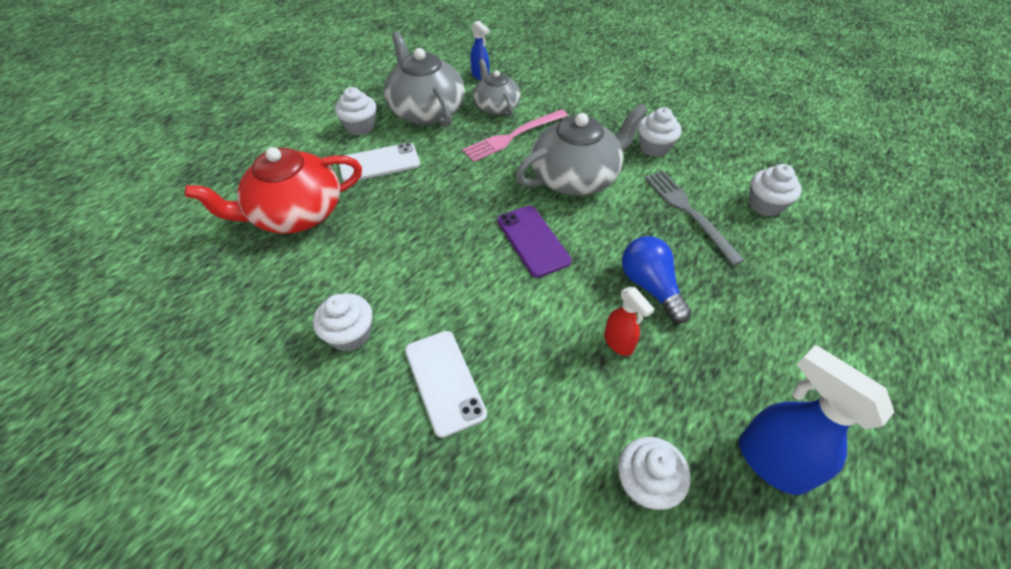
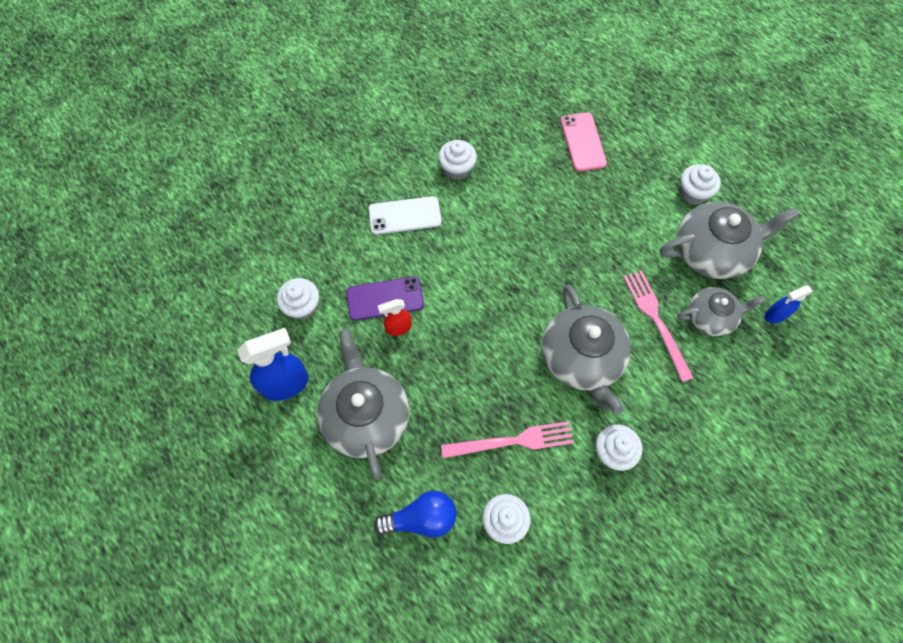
camera: 105 degrees right, 15 degrees up
red teapot [185,147,362,234] -> pink phone [561,112,607,171]
white phone [339,143,420,181] -> none
purple phone [497,206,572,278] -> purple phone moved to [346,276,424,320]
blue light bulb [622,236,692,323] -> blue light bulb moved to [374,491,456,538]
grey fork [645,171,745,266] -> pink fork [441,421,574,459]
none -> grey teapot [317,329,410,481]

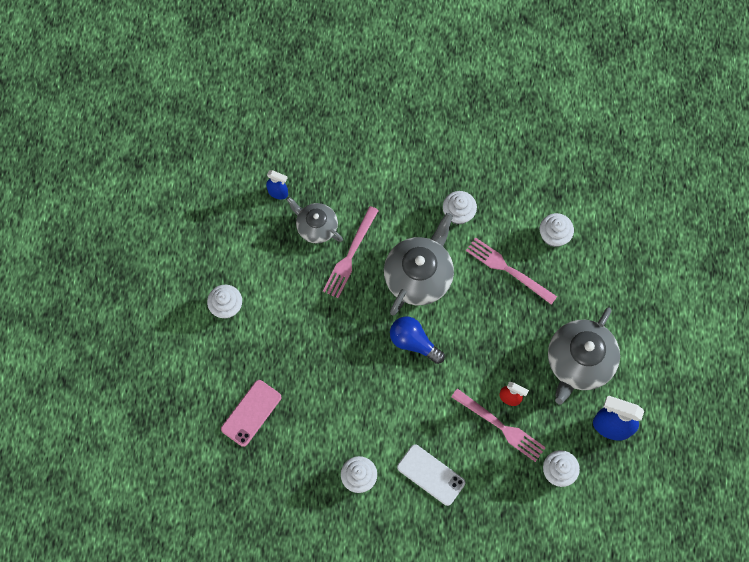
camera: 135 degrees left, 5 degrees up
purple phone [346,276,424,320] -> pink fork [451,388,546,462]
blue light bulb [374,491,456,538] -> blue light bulb moved to [390,316,445,364]
grey teapot [660,202,799,279] -> none

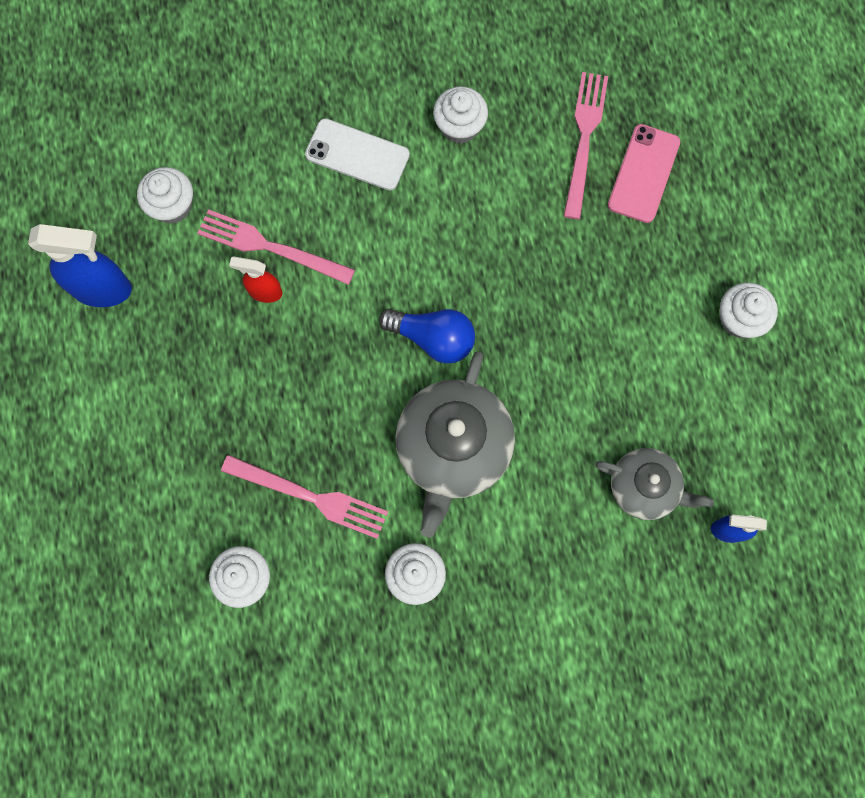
camera: 165 degrees right, 5 degrees up
pink fork [323,206,379,298] -> pink fork moved to [564,72,608,219]
grey teapot [548,308,620,404] -> none

